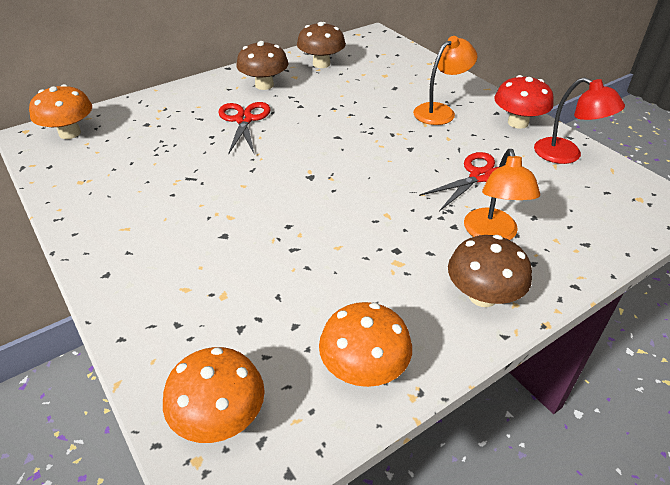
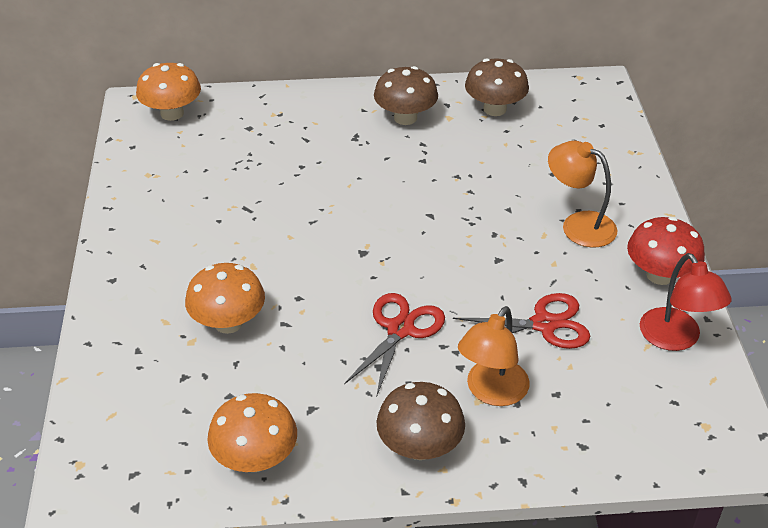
camera: 30 degrees right, 0 degrees up
orange mushroom [163,347,265,443] -> orange mushroom moved to [185,263,265,334]
red scissors [218,102,270,155] -> red scissors moved to [344,293,445,397]
orange lamp [413,36,477,125] -> orange lamp turned 135 degrees counterclockwise [548,141,618,247]

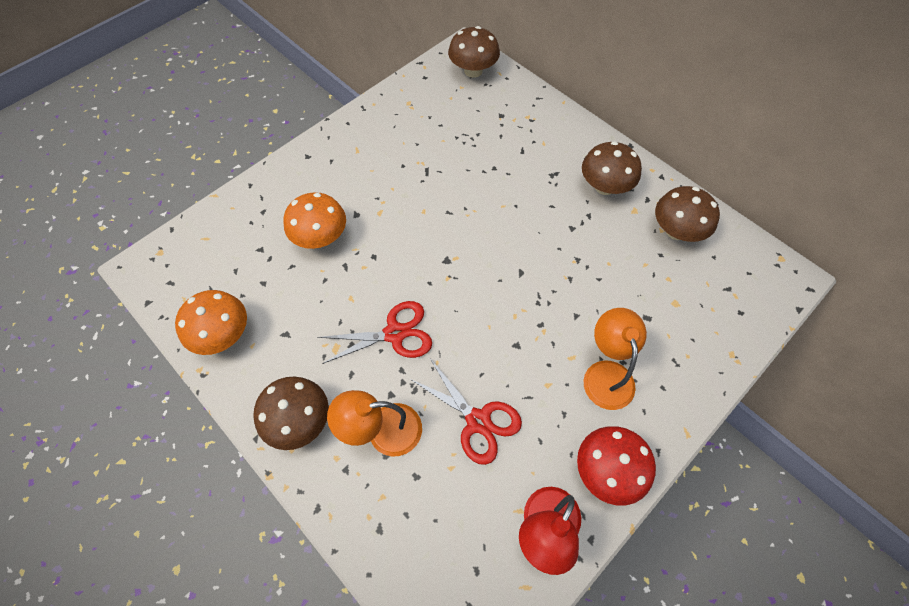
camera: 50 degrees right, 20 degrees up
orange mushroom [136,63,201,121] -> brown mushroom [448,26,500,78]

